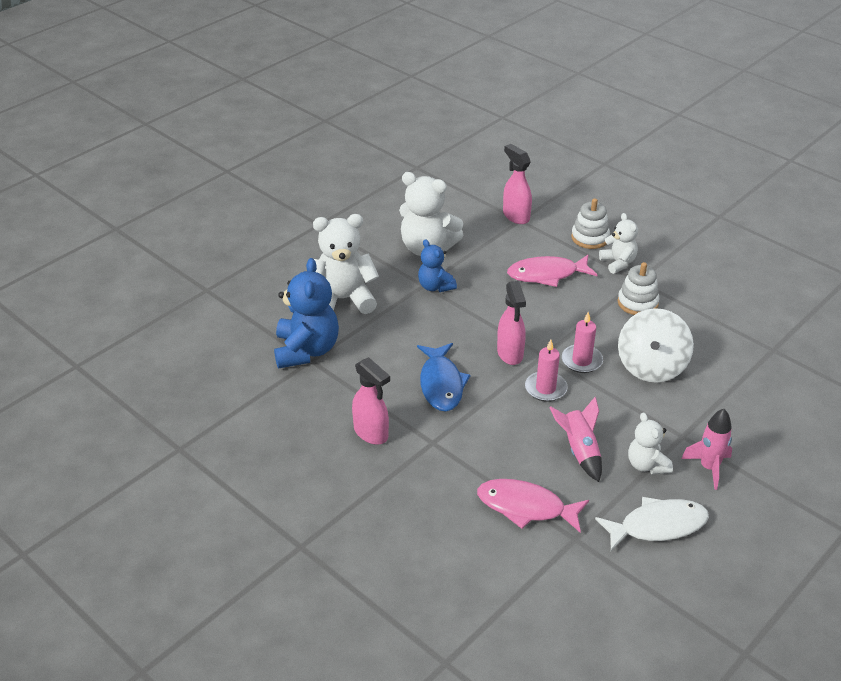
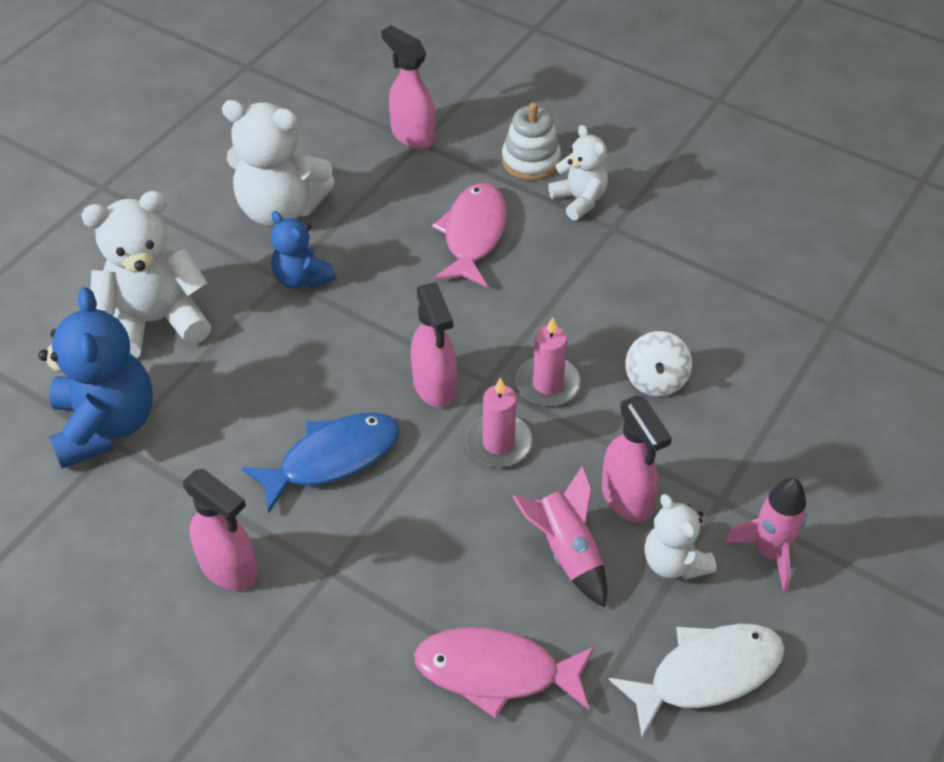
camera: 10 degrees left, 10 degrees up
blue fish [417,343,471,412] -> blue fish turned 105 degrees counterclockwise [242,413,400,514]
pink fish [507,255,598,287] -> pink fish turned 120 degrees clockwise [432,183,507,287]
white stacking toy [618,262,660,315] -> none
white spinning top [618,308,694,383] -> white spinning top [625,331,692,396], size x0.57
none -> pink spray bottle [602,396,672,522]

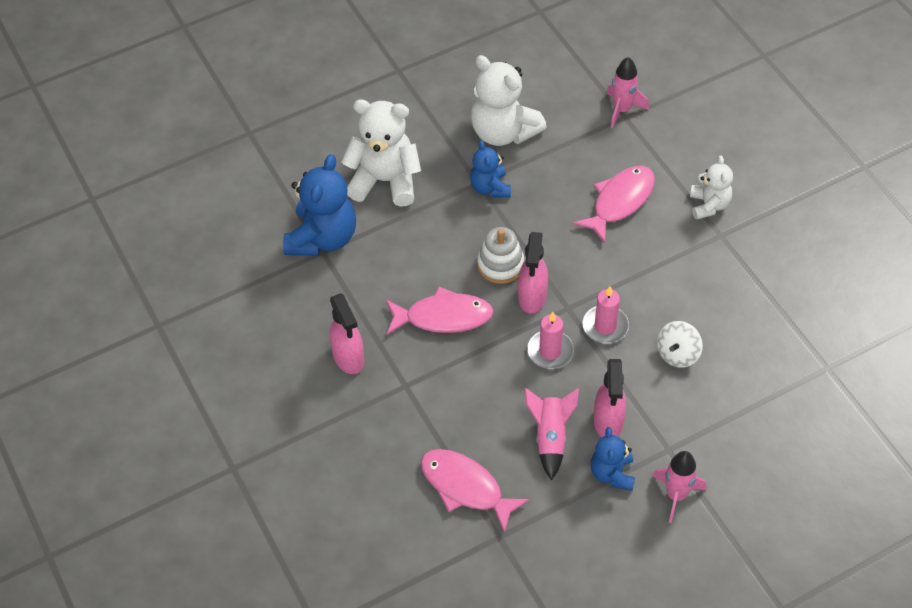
camera: 30 degrees right, 5 degrees up
blue fish [242,413,400,514] -> pink fish [386,287,494,334]
pink spray bottle [381,25,435,149] -> pink rocket [606,57,649,128]
white stacking toy [502,102,561,180] -> white stacking toy moved to [477,227,524,284]
white fish [609,624,785,738] -> none
white teddy bear [644,494,716,580] -> blue teddy bear [590,427,635,491]

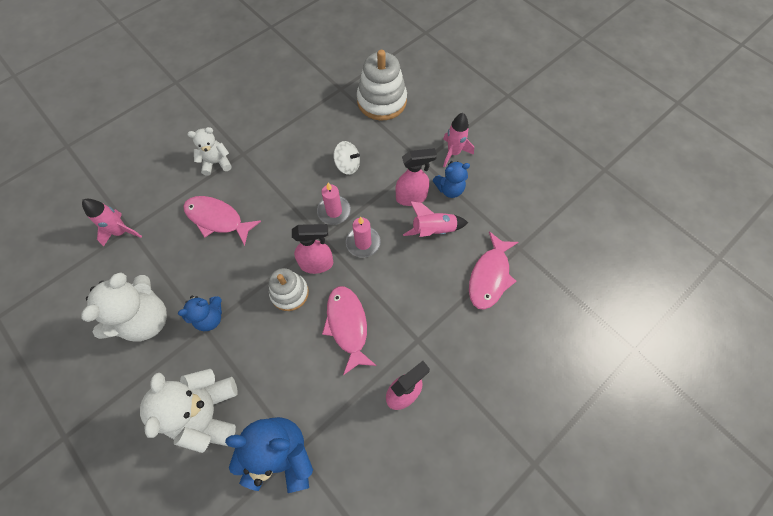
camera: 105 degrees left, 10 degrees up
none -> white stacking toy [357,50,407,121]

